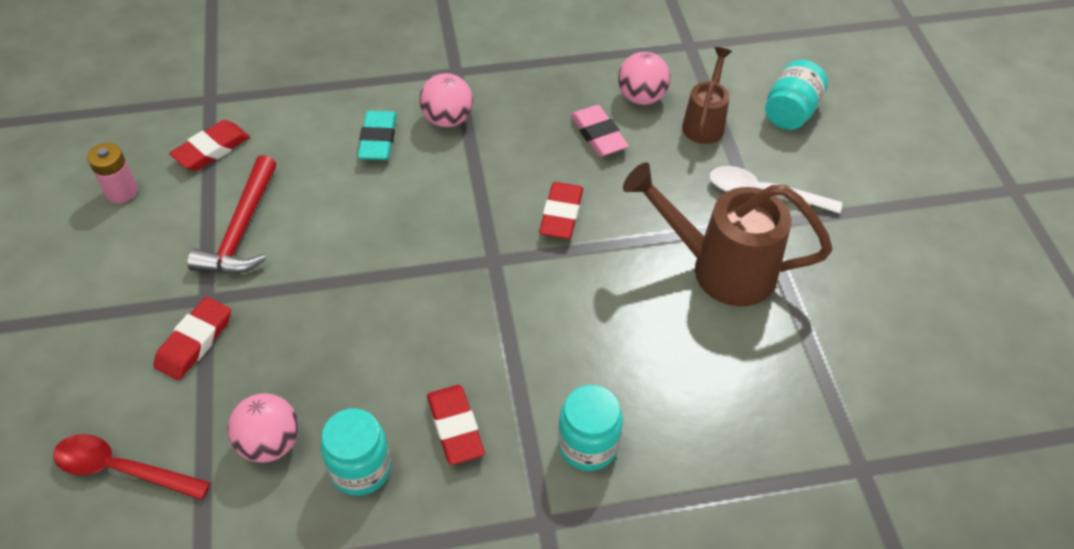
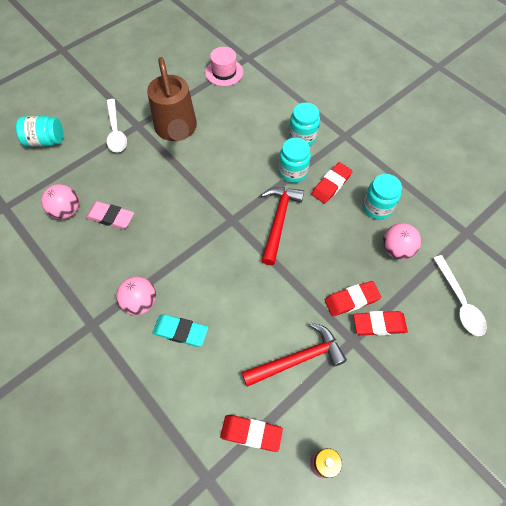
camera: 120 degrees left, 10 degrees up
red spoon [53,434,211,500] -> white spoon [433,255,487,336]
turquoise eraser [357,111,397,160] -> turquoise eraser turned 45 degrees clockwise [152,314,208,347]
red eraser [539,182,583,239] -> red eraser moved to [325,281,381,317]
pink eraser [570,105,629,157] -> pink eraser turned 75 degrees clockwise [86,201,134,229]
brown watering can [682,47,732,144] -> none
none -> pink hat [205,47,243,86]
none -> red hammer [261,187,304,265]
none -> turquoise jar [279,138,311,183]

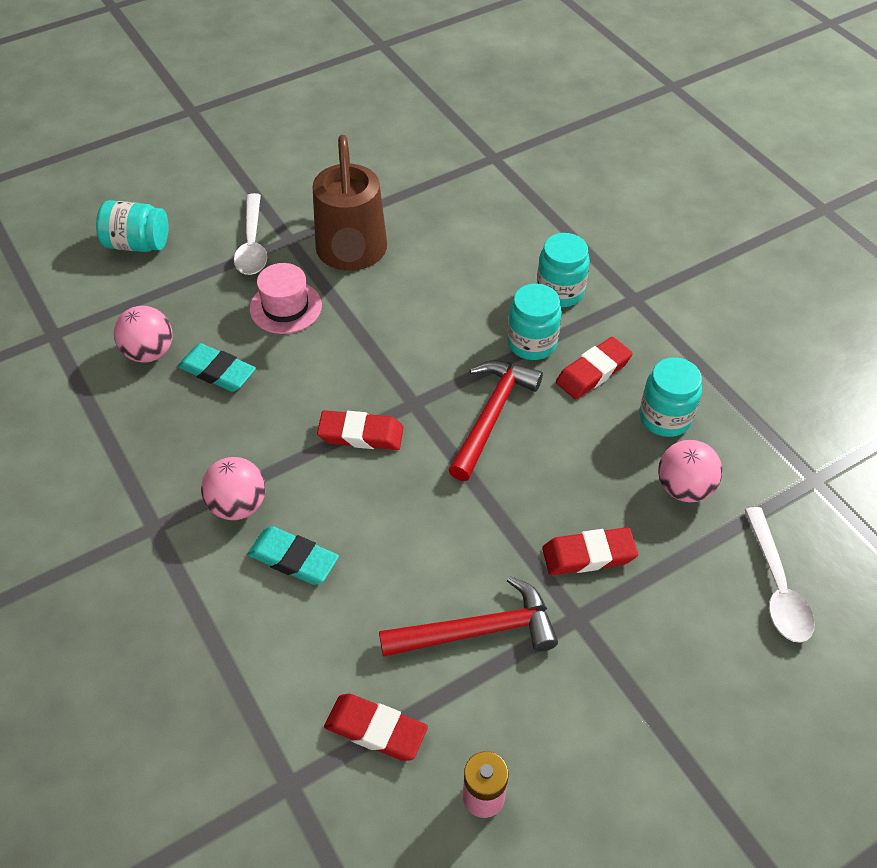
camera: 10 degrees right, 10 degrees down
pink eraser [86,201,134,229] -> turquoise eraser [178,343,256,392]
pink hat [205,47,243,86] -> pink hat moved to [249,263,322,334]
red eraser [353,311,408,336] -> red eraser moved to [317,410,404,450]

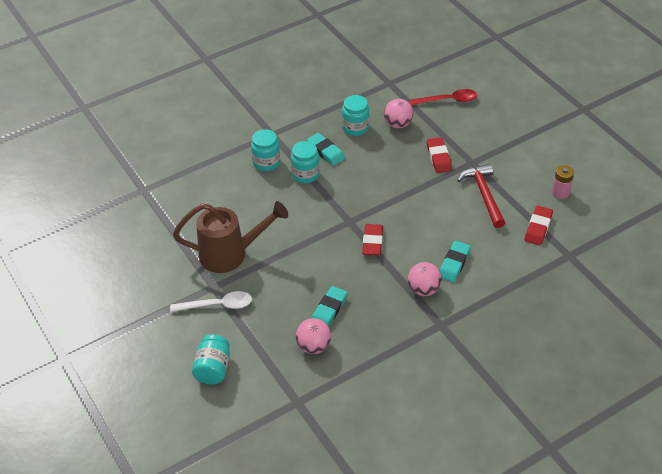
camera: 90 degrees left, 5 degrees down
pink hat [249,263,322,334] -> none
red hammer [448,360,543,481] -> none
red eraser [556,337,633,399] -> turquoise eraser [307,133,345,166]
white spoon [745,507,815,643] -> red spoon [409,89,477,105]

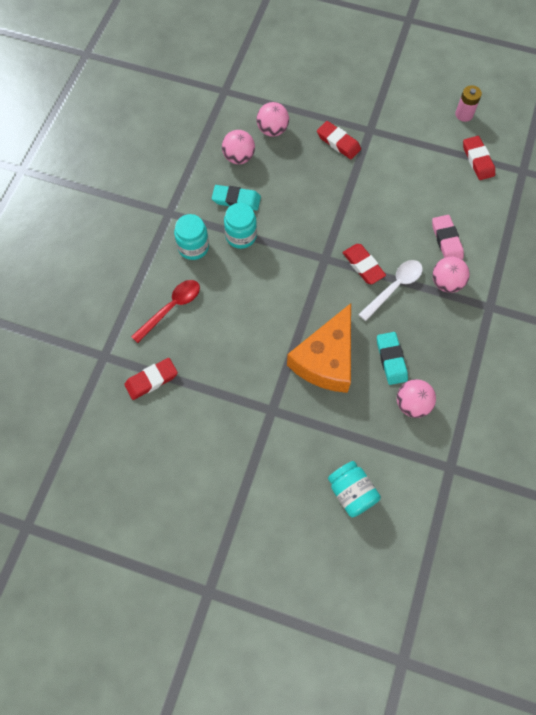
camera: 40 degrees left, 20 degrees up
white spoon [170,291,252,312] -> white spoon moved to [358,260,423,321]
brown watering can [173,201,288,273] -> none
turquoise jar [342,95,369,136] -> pink ball [222,130,255,164]
red spoon [409,89,477,105] -> red spoon moved to [131,280,200,343]
turquoise eraser [439,241,471,282] -> pink eraser [432,215,464,259]
red hammer [457,164,505,228] -> none
none -> red eraser [124,358,178,400]
none -> orange cheese [287,303,351,393]

